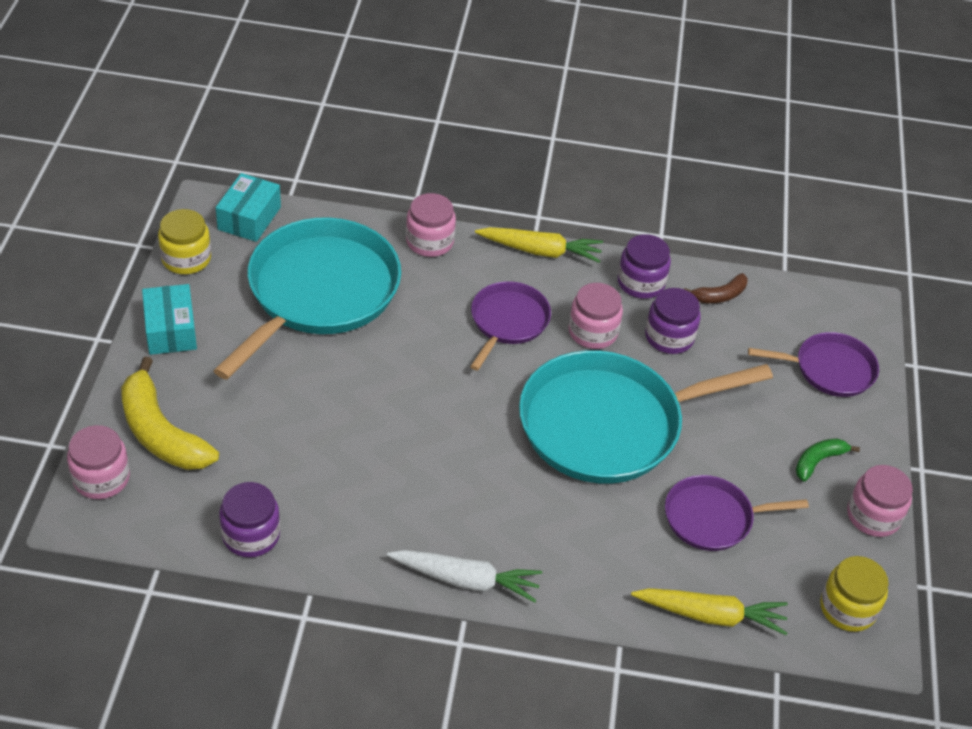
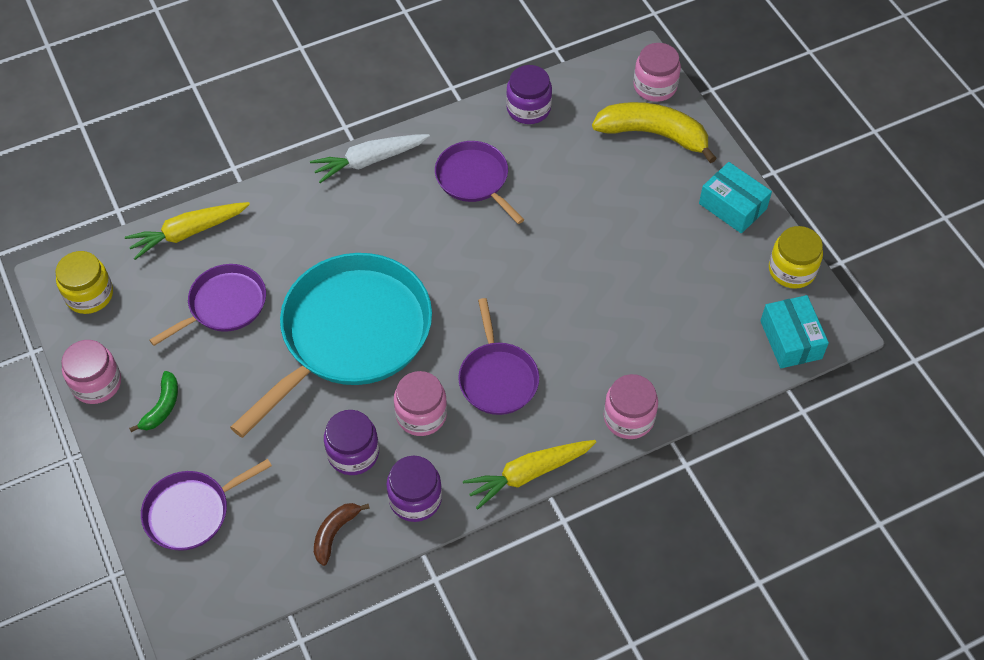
camera: 150 degrees right, 10 degrees up
turquoise pan [213,218,401,380] -> none
none -> purple pan [435,141,525,224]

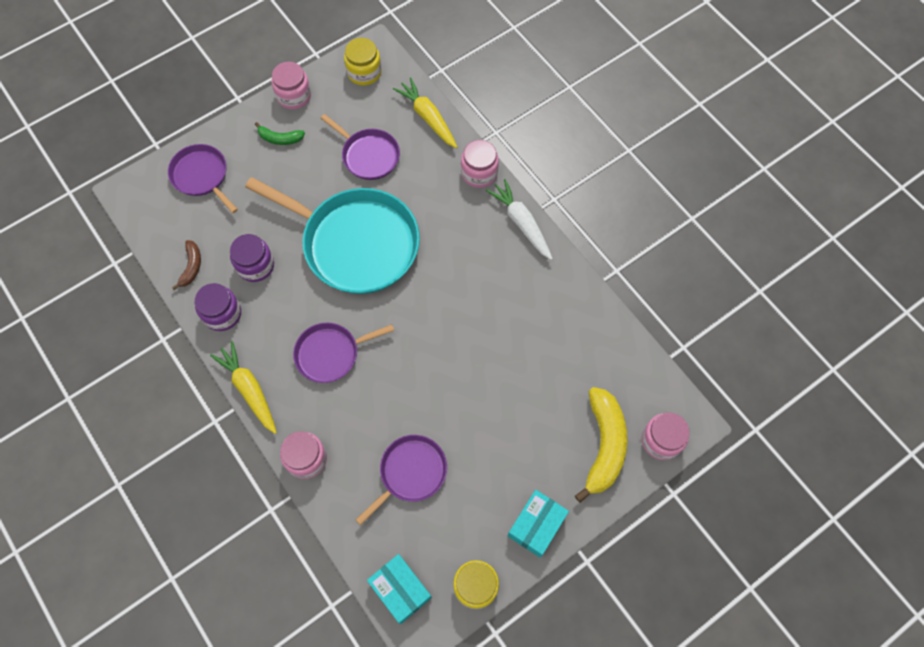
camera: 80 degrees right, 10 degrees up
brown banana [314,503,370,566] -> brown banana turned 75 degrees clockwise [172,240,201,290]
pink jar [394,371,447,436] -> pink jar moved to [461,140,499,188]
purple pan [435,141,525,224] -> purple pan moved to [356,435,447,525]
purple jar [506,65,552,124] -> none
turquoise box [760,295,829,368] -> turquoise box turned 75 degrees clockwise [367,554,432,624]

